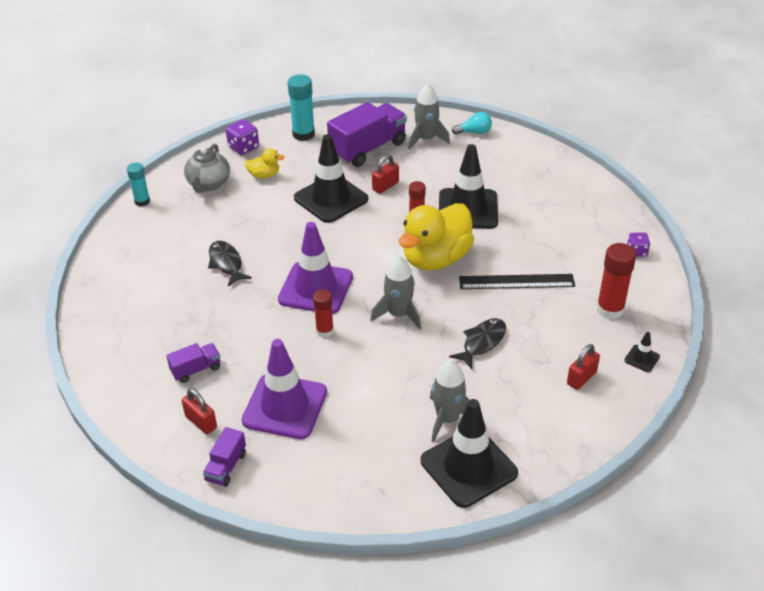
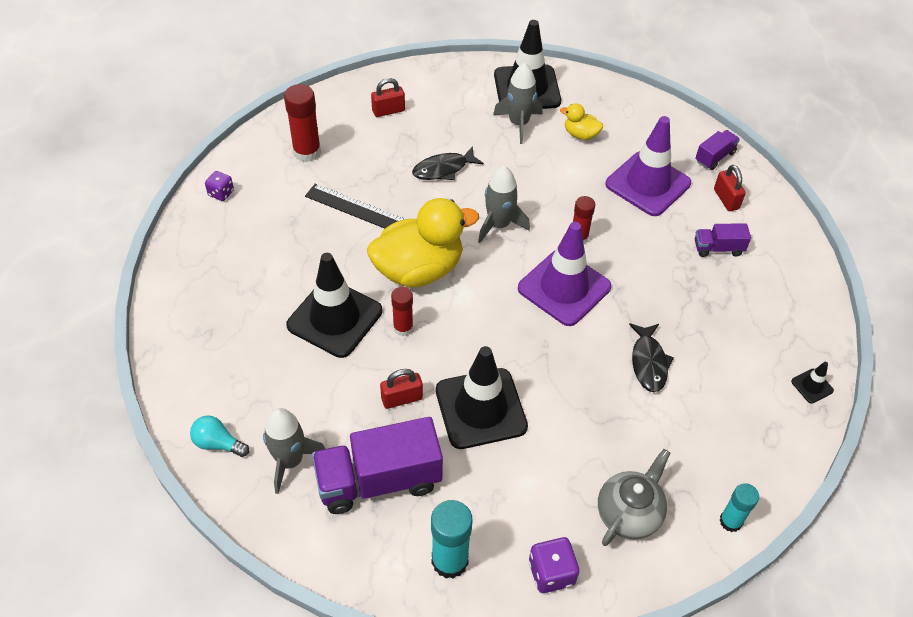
camera: 155 degrees left, 10 degrees up
yellow duck [245,149,285,178] -> yellow duck moved to [560,103,603,140]
black traffic cone [624,332,660,372] -> black traffic cone moved to [791,362,834,403]

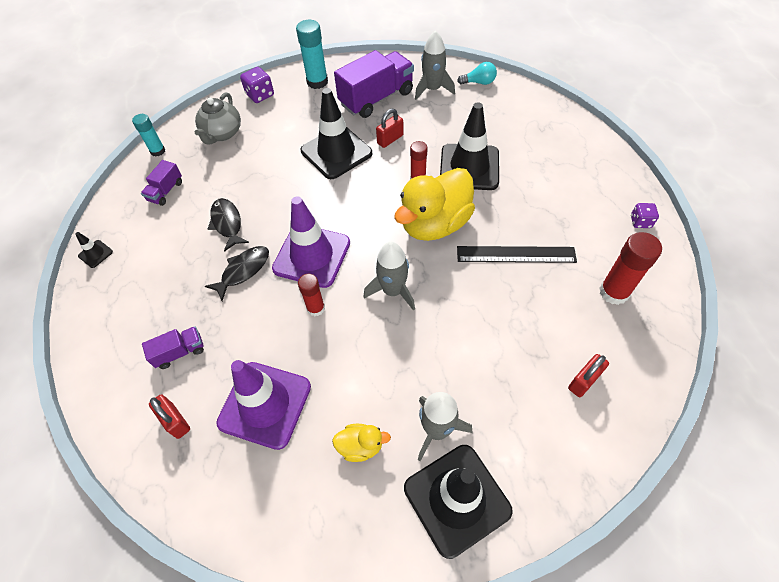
camera: 160 degrees right, 5 degrees up
black fish [412,146,484,180] -> black fish moved to [205,246,269,301]
purple truck [695,130,740,170] -> purple truck moved to [141,160,182,206]

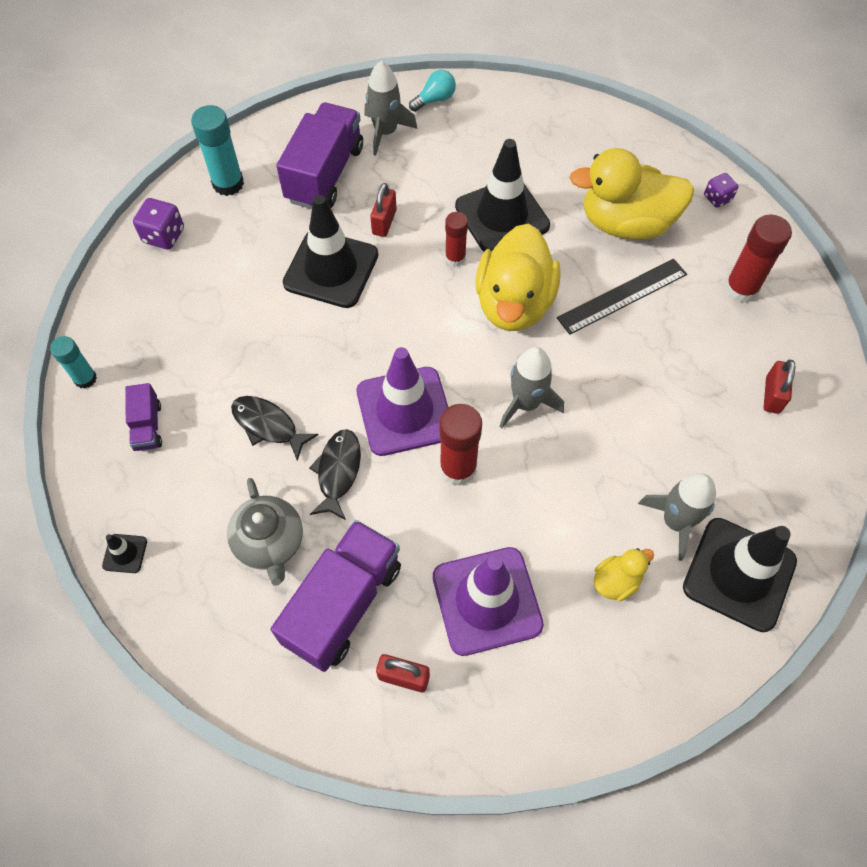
camera: 35 degrees left, 5 degrees up
purple truck [142,326,204,369] -> purple truck [271,520,401,672], size x2.04
grey teapot [195,92,241,145] -> grey teapot moved to [227,478,303,586]
red glue stick [298,274,325,317] -> red glue stick [440,404,482,485], size x1.58
none -> yellow duck [569,148,694,239]

